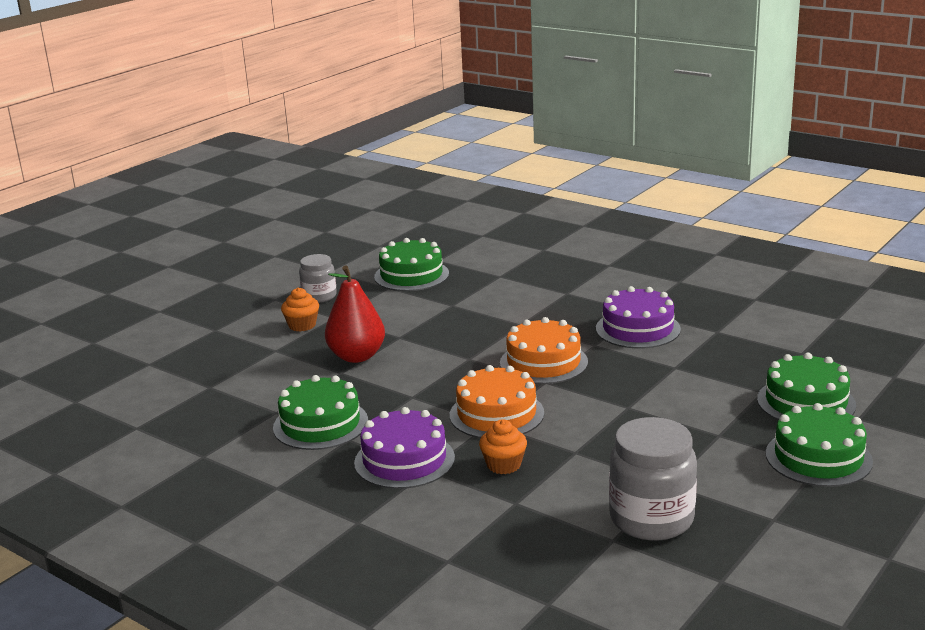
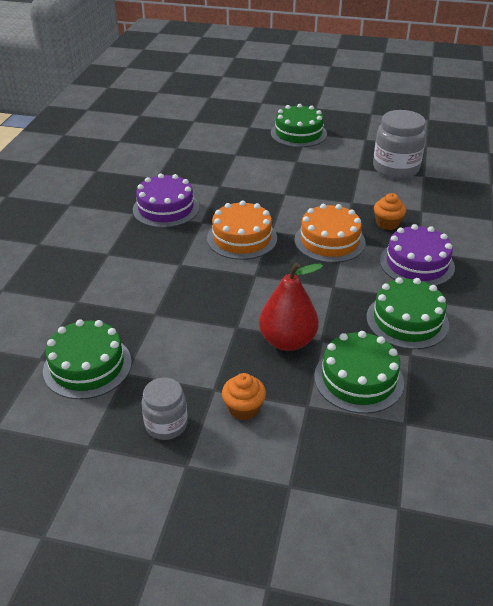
camera: 115 degrees left, 15 degrees up
green cake [757,353,856,420] -> green cake moved to [314,331,404,414]

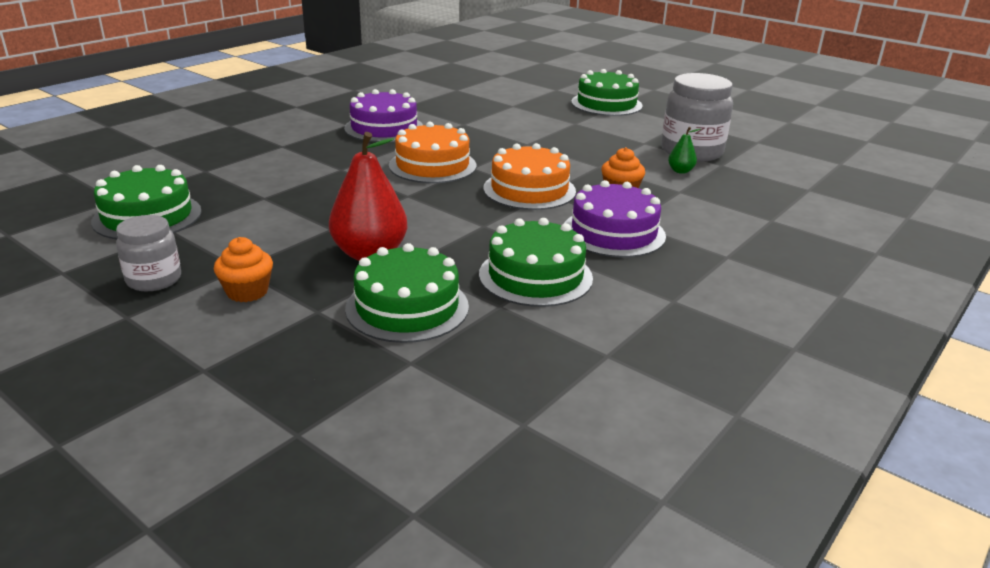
camera: 25 degrees right, 10 degrees down
none -> green pear [668,127,701,174]

